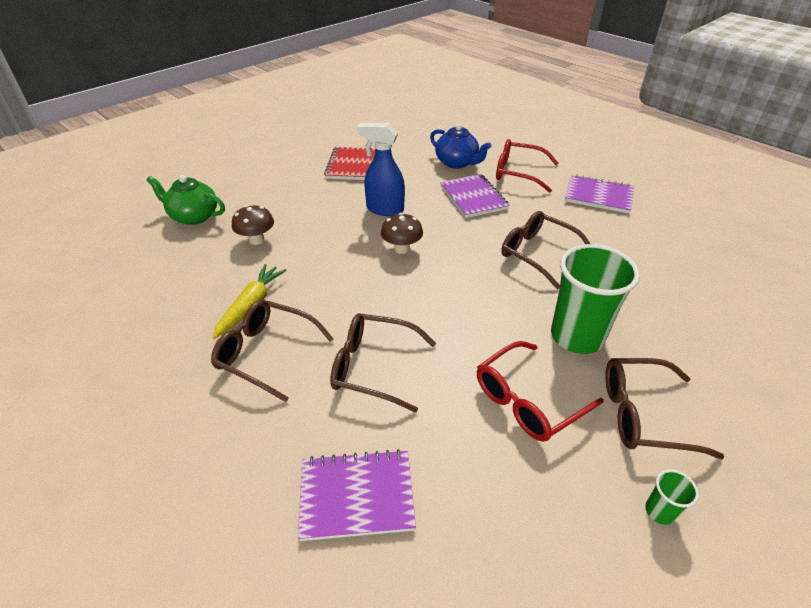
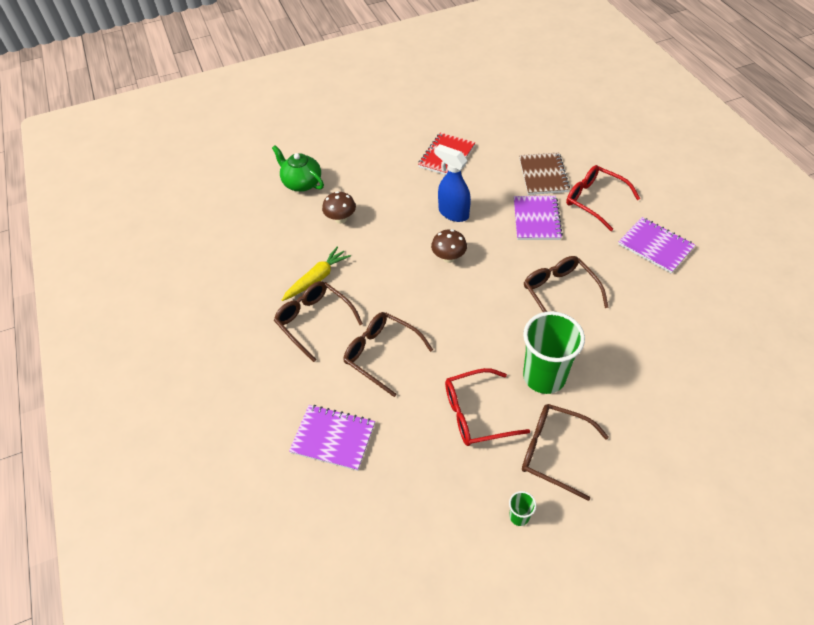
camera: 25 degrees right, 10 degrees up
blue teapot [430,124,492,169] -> brown notebook [519,152,570,195]

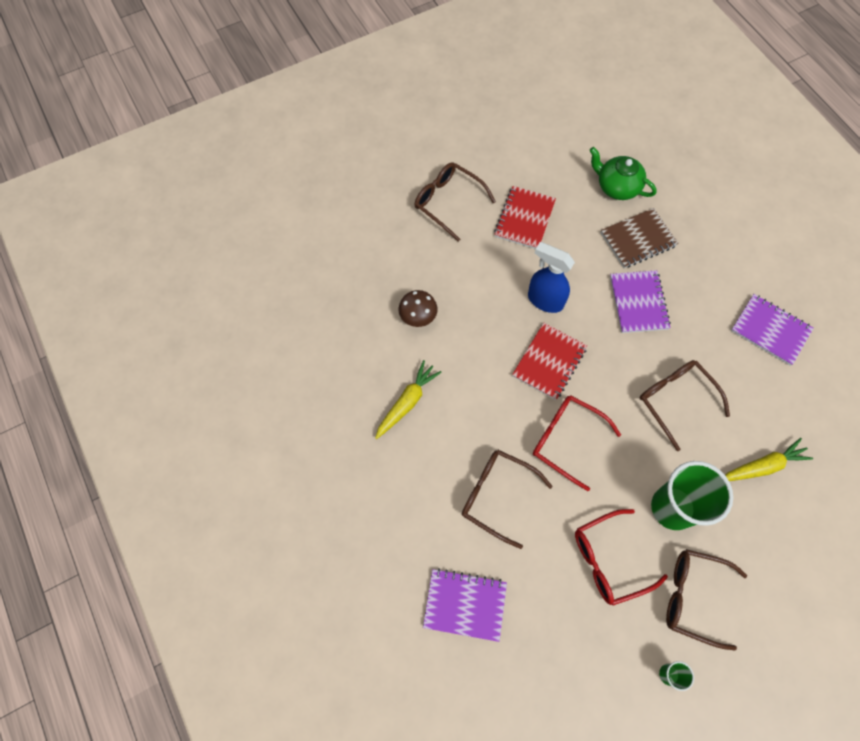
camera: 10 degrees left, 15 degrees up
green teapot [272,145,324,192] -> green teapot moved to [590,147,657,200]
brown glasses [274,281,363,362] -> brown glasses moved to [414,162,496,241]
brown mushroom [431,229,467,263] -> red notebook [512,323,587,400]
brown notebook [519,152,570,195] -> brown notebook turned 75 degrees clockwise [601,208,679,268]
red glasses [566,165,640,231] -> red glasses moved to [533,395,621,491]
none -> yellow carrot [725,438,813,481]

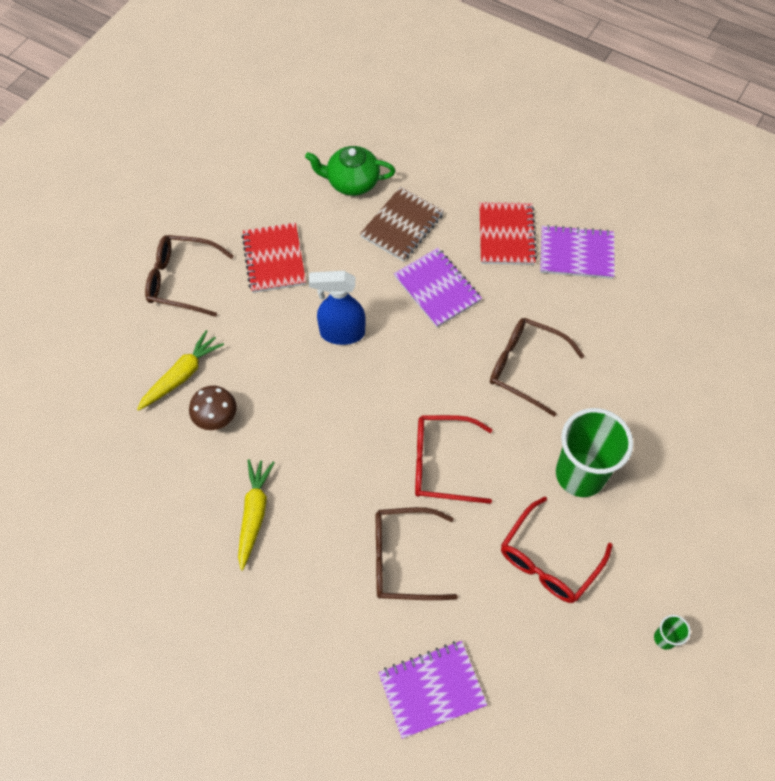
camera: 30 degrees left, 5 degrees down
red notebook [512,323,587,400] -> red notebook moved to [479,202,537,265]
brown glasses [666,549,747,650] -> none
yellow carrot [725,438,813,481] -> yellow carrot moved to [137,330,224,411]

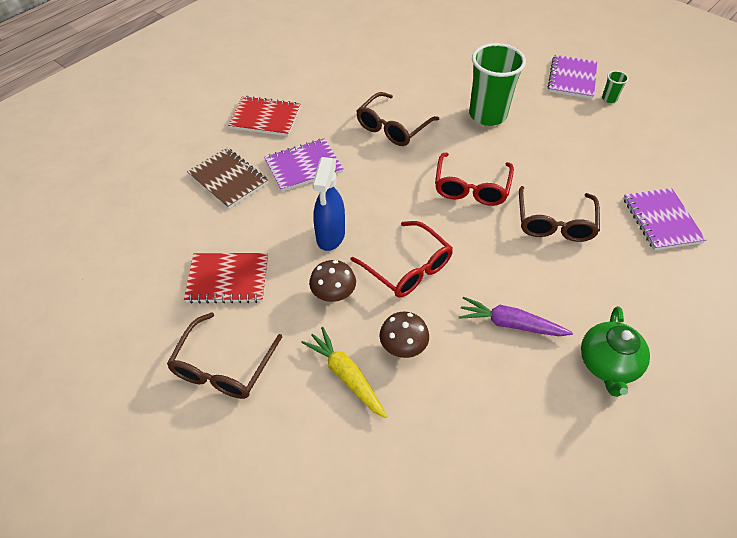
camera: 80 degrees left, 10 degrees down
yellow carrot [238,459,275,571] -> purple carrot [459,297,573,336]
green teapot [305,146,395,196] -> green teapot moved to [581,306,650,397]
red glasses [501,497,613,603] -> red glasses moved to [350,221,453,298]
purple notebook [540,225,615,279] -> purple notebook moved to [548,55,597,99]
none -> brown mushroom [309,260,356,302]

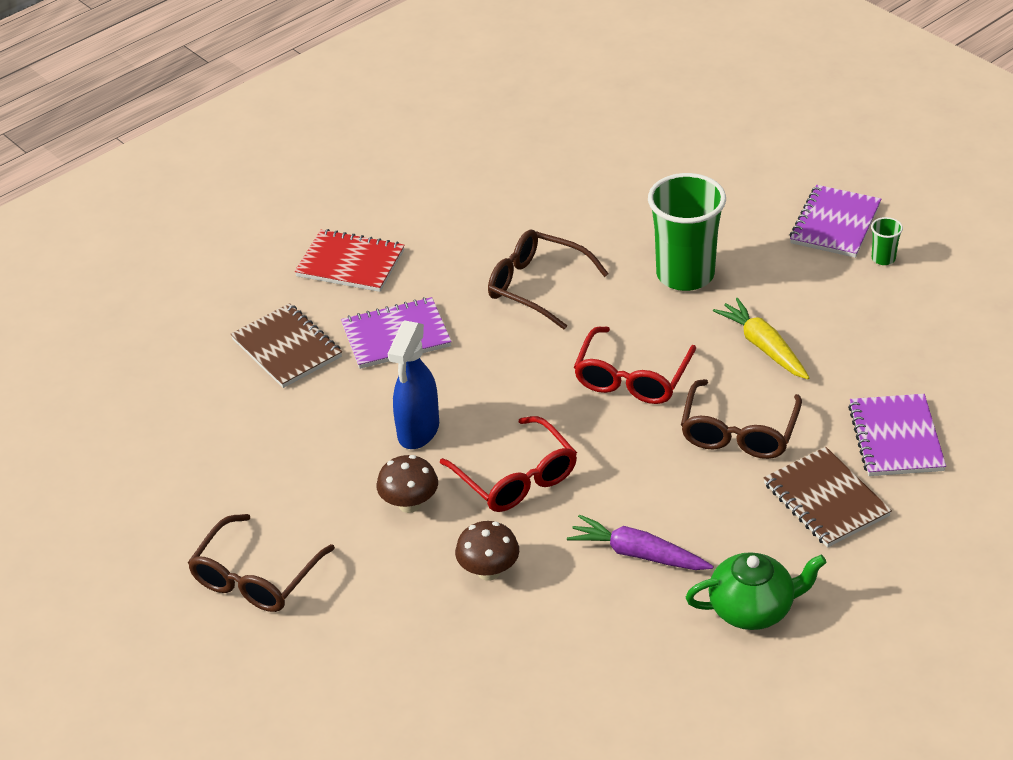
camera: 10 degrees right, 10 degrees down
red notebook [184,253,268,303] -> none
yellow carrot [301,327,387,418] -> yellow carrot moved to [713,298,810,379]
brown glasses [356,92,439,146] -> brown glasses turned 75 degrees clockwise [488,230,609,330]
green teapot [581,306,650,397] -> green teapot turned 120 degrees counterclockwise [686,552,827,630]
none -> brown notebook [763,447,892,547]

